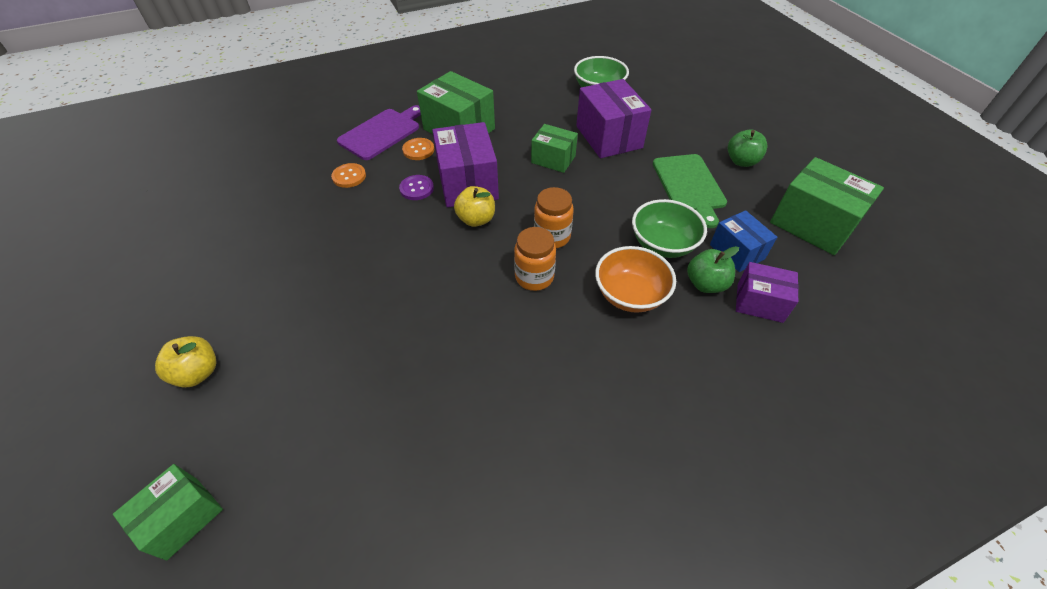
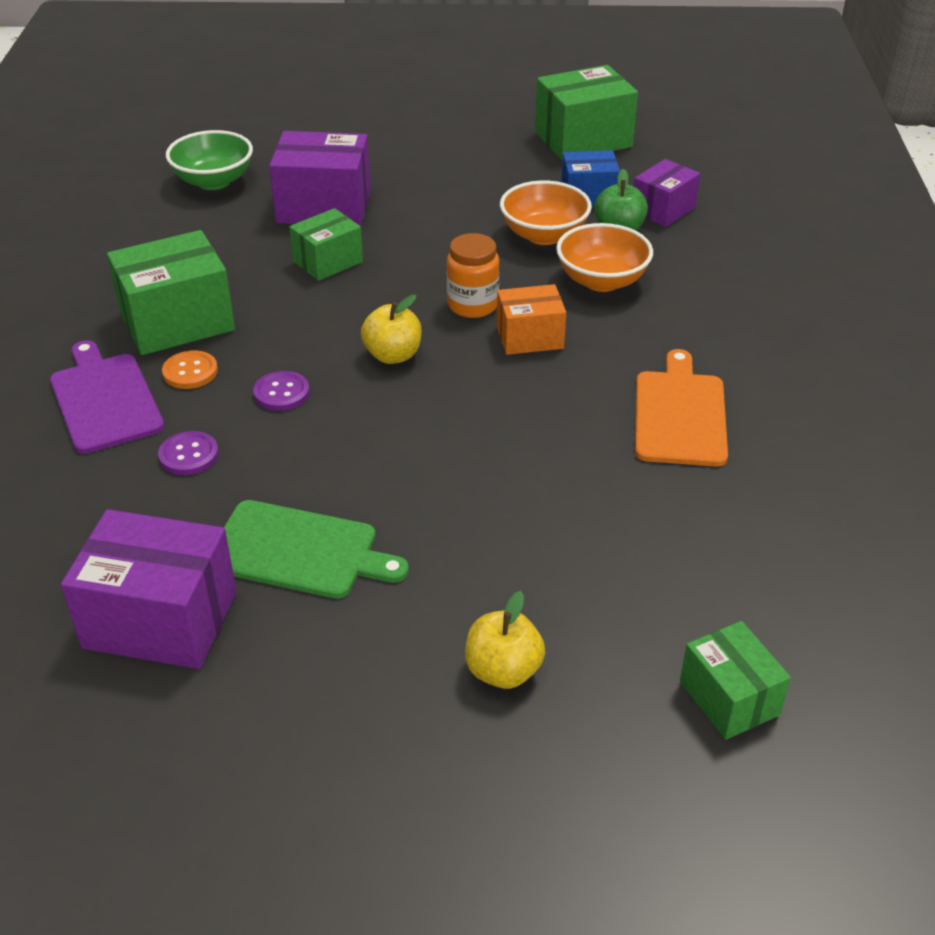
camera: 65 degrees left, 10 degrees down
orange button [331,163,366,188] -> purple button [158,431,218,475]
purple box [432,122,499,207] -> purple box moved to [61,509,237,669]
orange jar [514,227,556,291] -> orange box [497,284,566,355]
green bowl [632,199,707,258] -> orange bowl [500,180,592,245]
green cutting board [653,154,727,228] -> green cutting board moved to [224,500,409,599]
green apple [728,129,767,167] -> none
none -> orange cutting board [635,349,728,466]

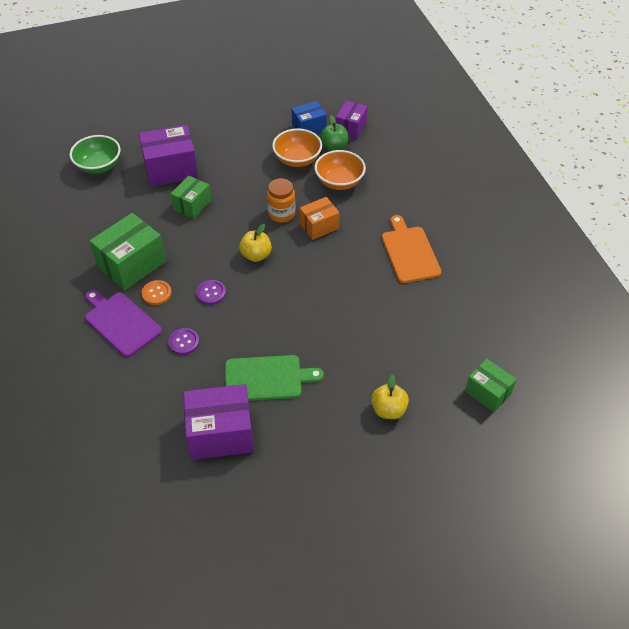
camera: 20 degrees left, 10 degrees up
green box [535,65,638,160] -> none

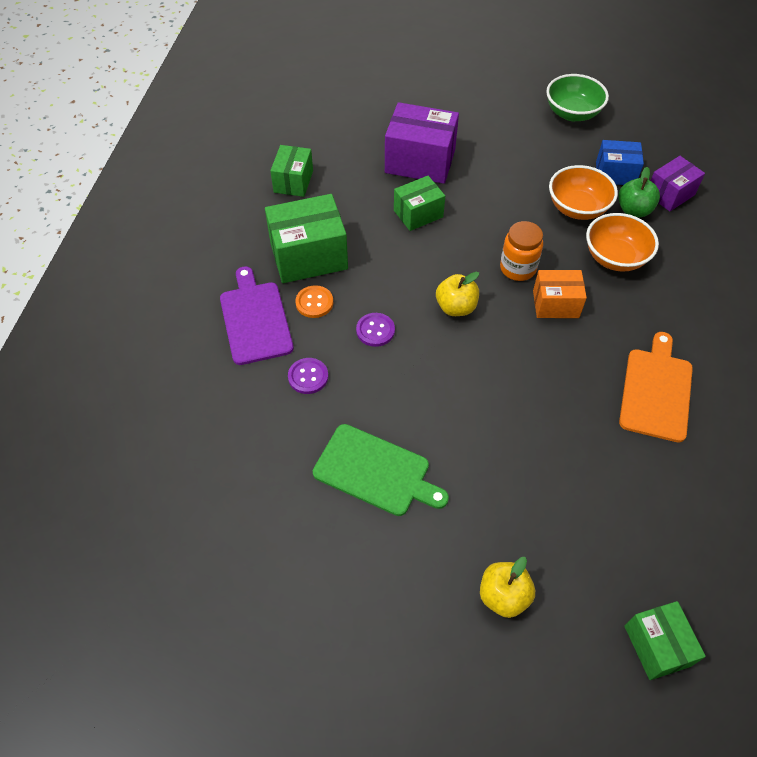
camera: 30 degrees right, 5 degrees up
green bowl [70,135,121,174] -> green bowl moved to [546,74,609,121]
purple box [184,384,254,460] -> none
none -> green box [270,145,313,197]

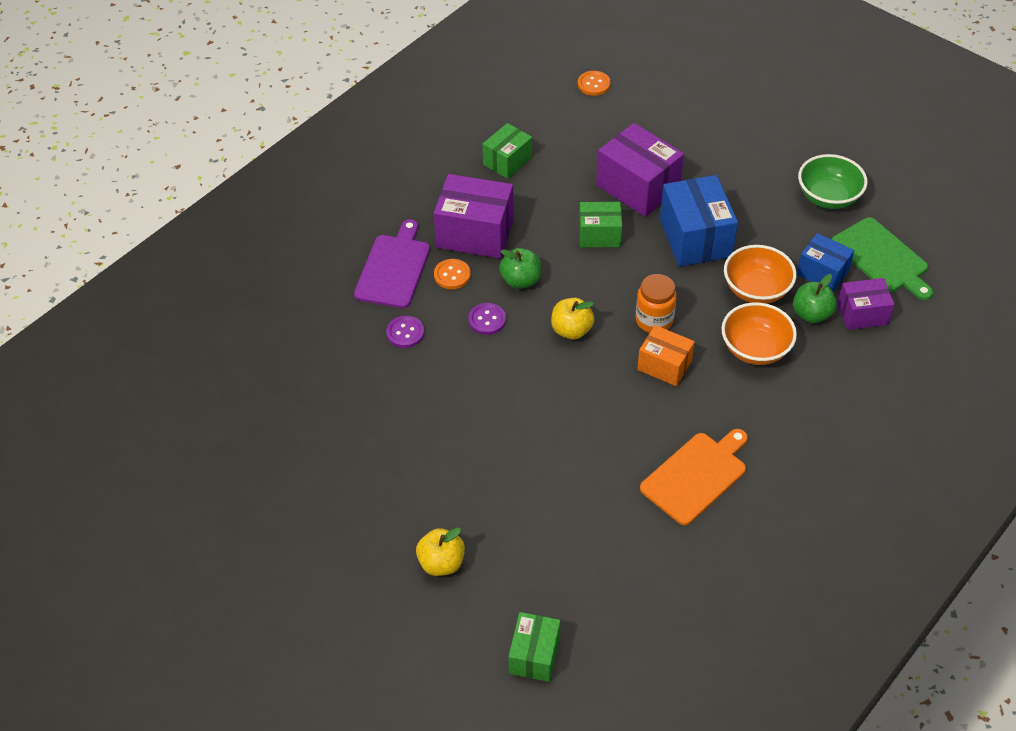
camera: 30 degrees right, 5 degrees down
green box [265,194,348,283] -> purple box [434,174,514,258]
green cutting board [313,424,449,516] -> green cutting board moved to [832,217,933,300]
none -> green apple [499,248,541,289]
none -> orange button [578,71,611,96]
none -> blue box [660,175,738,267]

